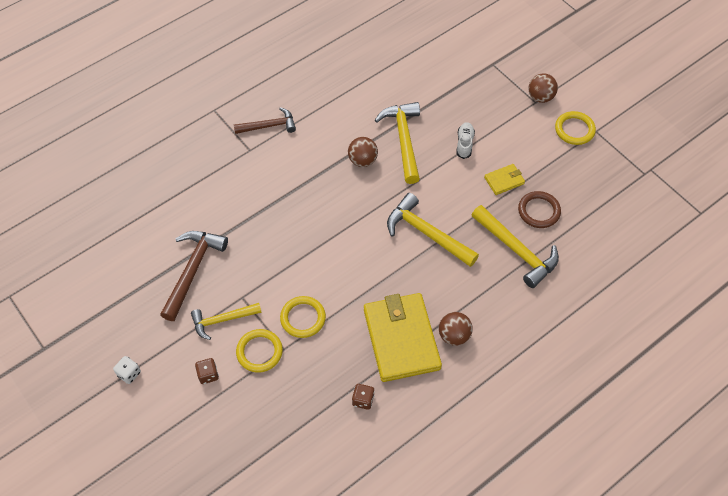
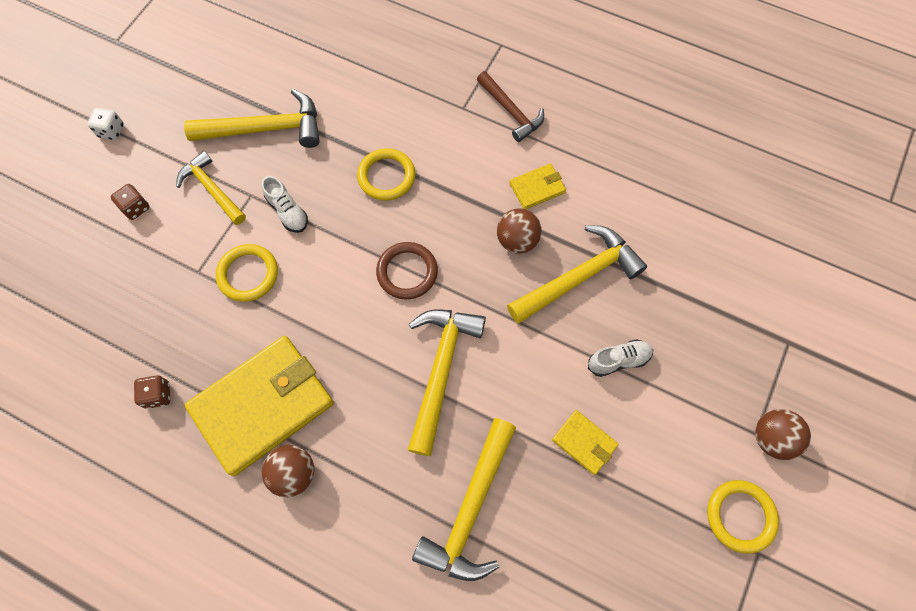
camera: 65 degrees right, 10 degrees up
brown hammer [160,231,228,321] -> yellow hammer [184,89,320,148]
yellow ring [236,329,283,373] -> yellow ring moved to [357,148,415,201]
brown ring [518,191,561,228] -> brown ring moved to [376,242,438,299]
none -> white shoe [262,176,308,233]
none -> yellow wallet [509,163,566,209]

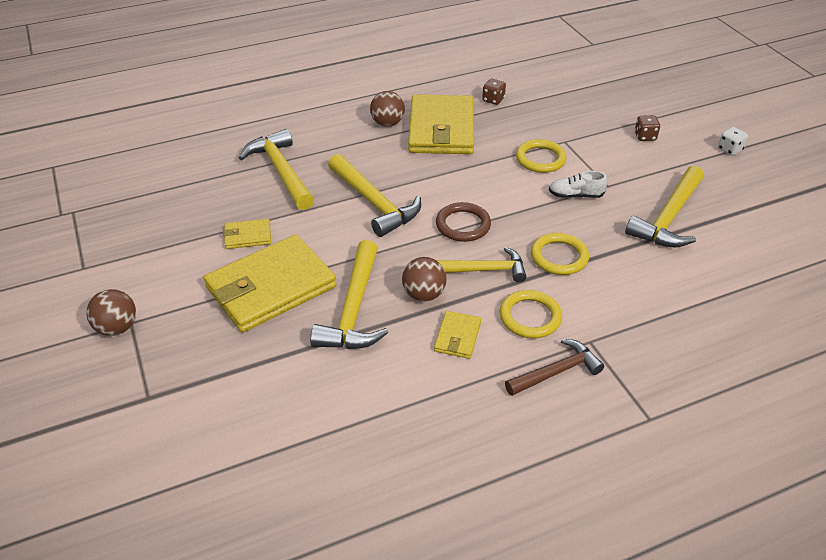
camera: 130 degrees right, 25 degrees down
yellow hammer [176,151,246,225] -> yellow hammer moved to [436,247,526,282]
brown hammer [477,71,544,142] -> brown hammer turned 150 degrees clockwise [505,339,604,396]
white shoe [588,339,653,377] -> yellow wallet [204,235,336,333]
yellow ring [707,480,779,554] -> yellow ring moved to [500,290,562,338]

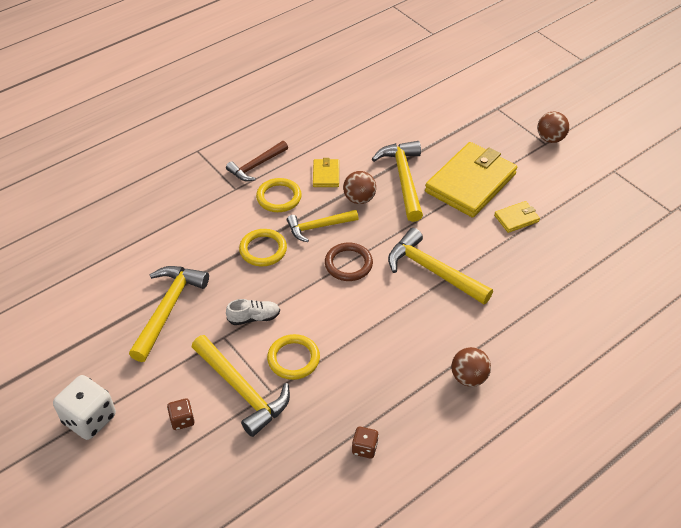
camera: 165 degrees right, 5 degrees up
yellow hammer [239,129,314,210] -> yellow hammer moved to [192,335,290,437]
yellow wallet [408,94,474,154] -> none
white dice [718,127,748,156] -> white dice [53,375,116,440], size x1.91

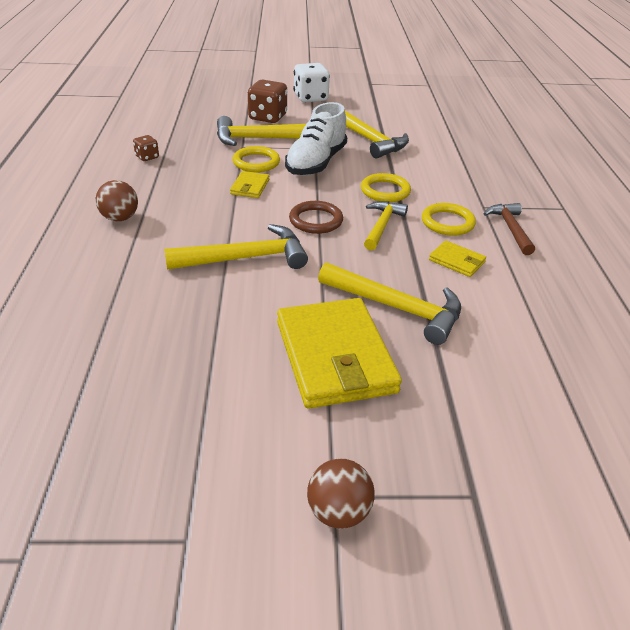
camera: 125 degrees right, 10 degrees down
brown dice [167,399,195,430] -> brown dice [248,80,287,123], size x1.91
white shoe [226,299,280,325] -> white shoe [285,102,347,176], size x2.03
brown ball [343,171,376,204] -> none
yellow wallet [494,201,540,233] -> yellow wallet moved to [230,171,269,198]

